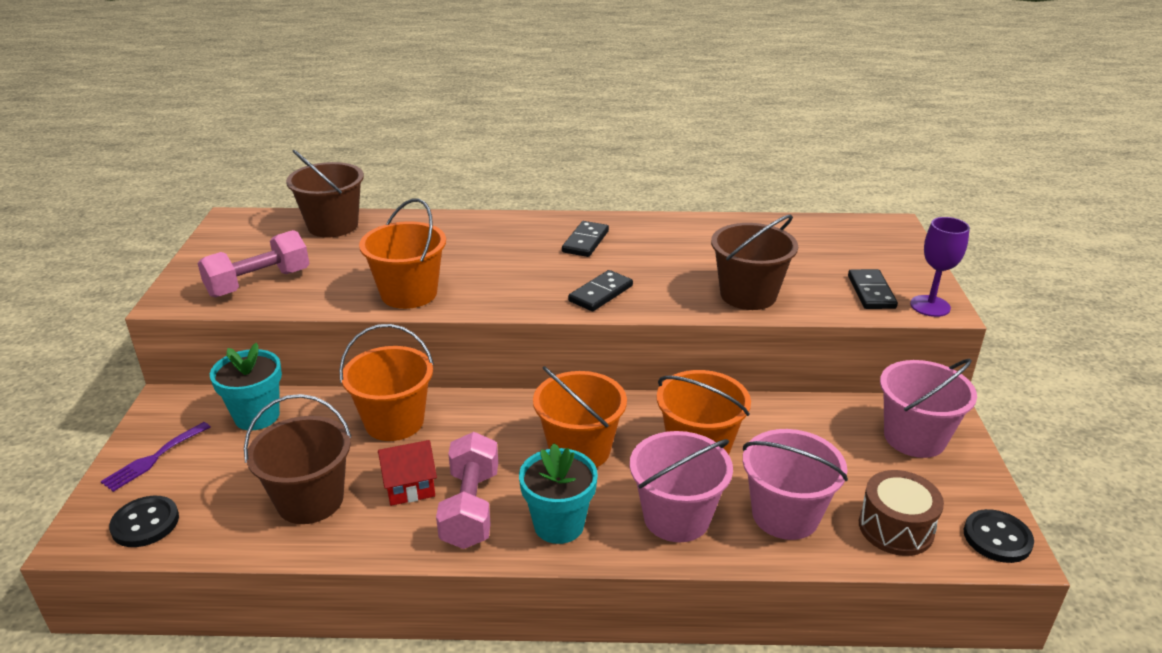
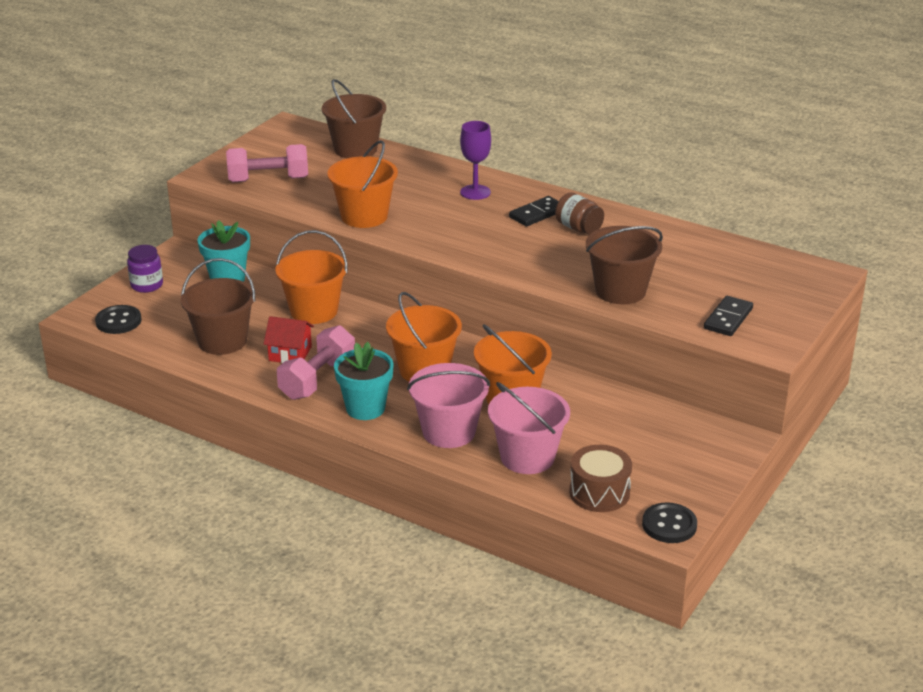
camera: 30 degrees right, 0 degrees up
purple fork [100,422,210,492] -> purple jar [127,245,163,293]
black domino [568,270,633,311] -> none
pink bucket [880,359,977,458] -> none
purple goblet [910,217,970,317] -> purple goblet moved to [460,121,491,200]
none -> brown jar [555,192,604,235]

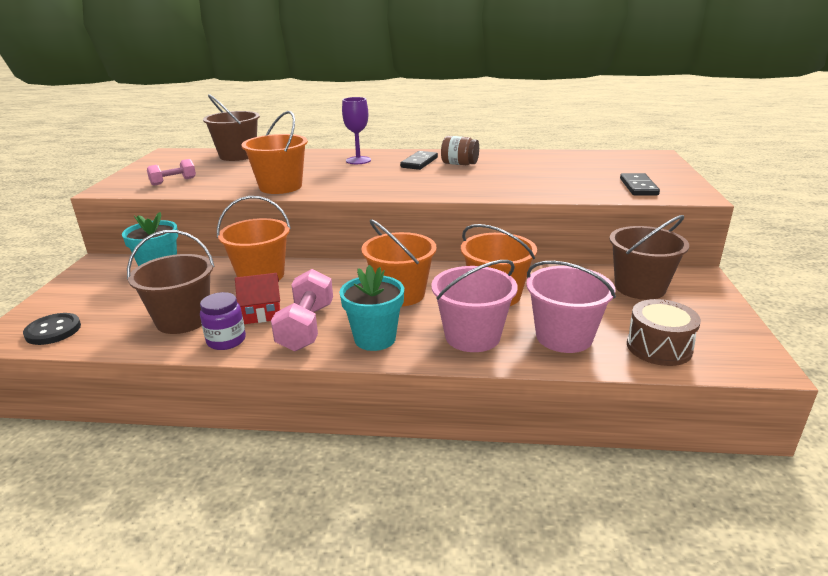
camera: 25 degrees left, 5 degrees down
purple jar [127,245,163,293] -> purple jar moved to [200,292,246,350]
pink dumbbell [226,144,308,182] -> pink dumbbell [147,159,196,185], size x0.59
brown bucket [586,226,663,304] -> brown bucket moved to [609,215,689,300]
black button [642,502,697,543] -> none

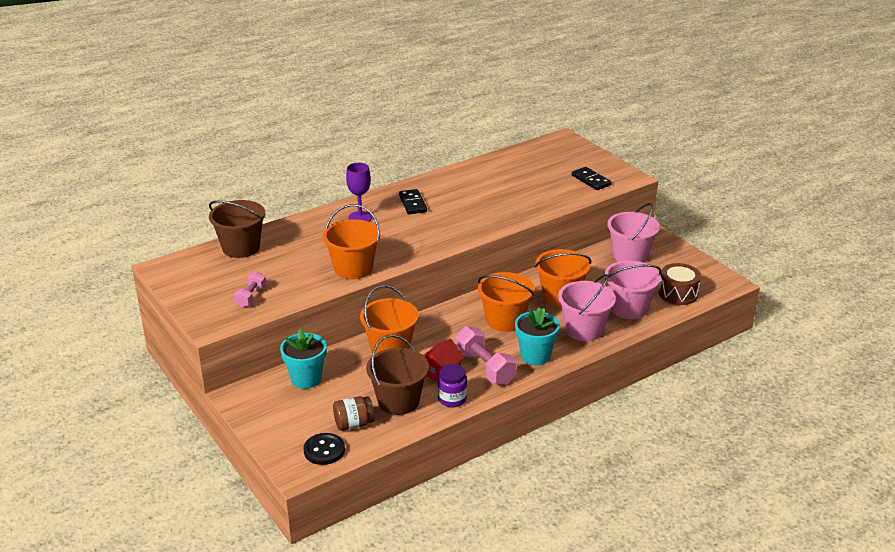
camera: 40 degrees left, 5 degrees up
brown jar [441,136,479,165] -> brown jar moved to [333,396,375,431]
brown bucket [609,215,689,300] -> pink bucket [607,203,660,263]

